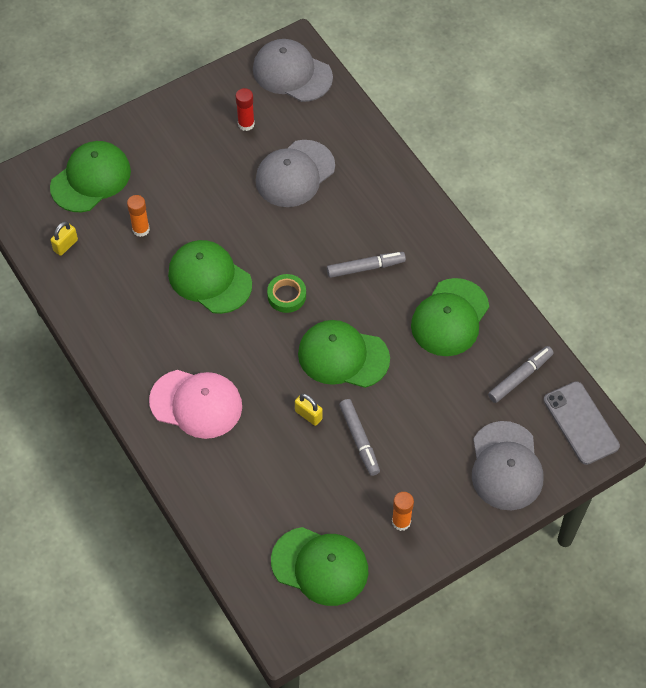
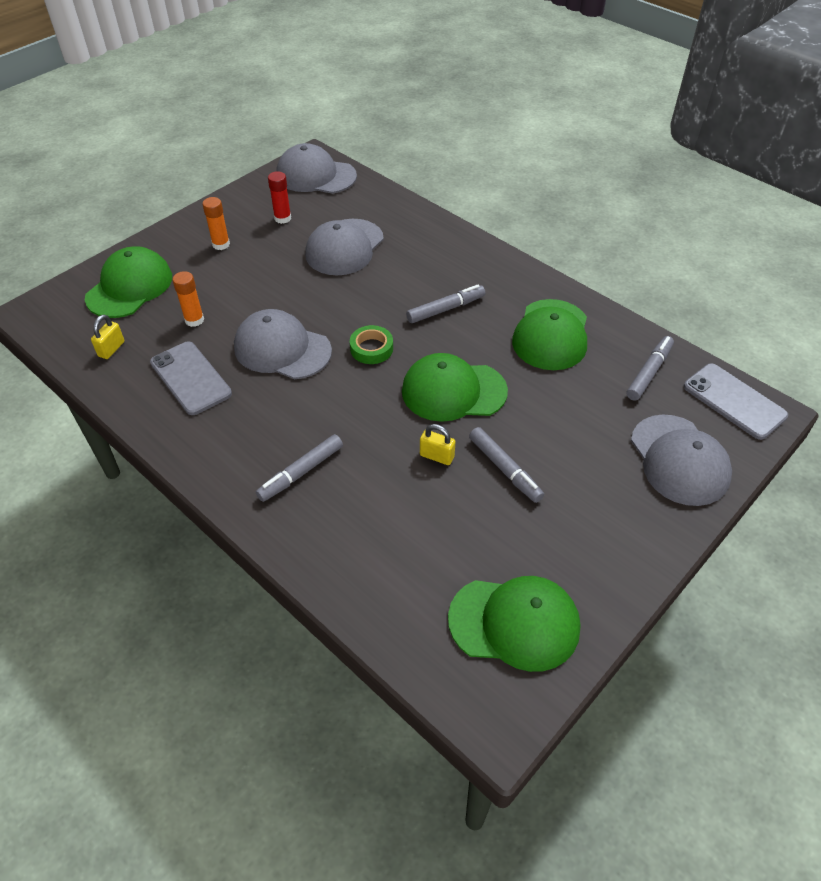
camera: 15 degrees left, 10 degrees down
pink cap [149,370,242,439] -> grey marker [256,434,343,502]
green cap [168,240,252,314] -> grey cap [234,309,332,379]
orange glue stick [392,492,414,531] -> orange glue stick moved to [202,197,230,250]
none -> grey phone [150,342,232,415]

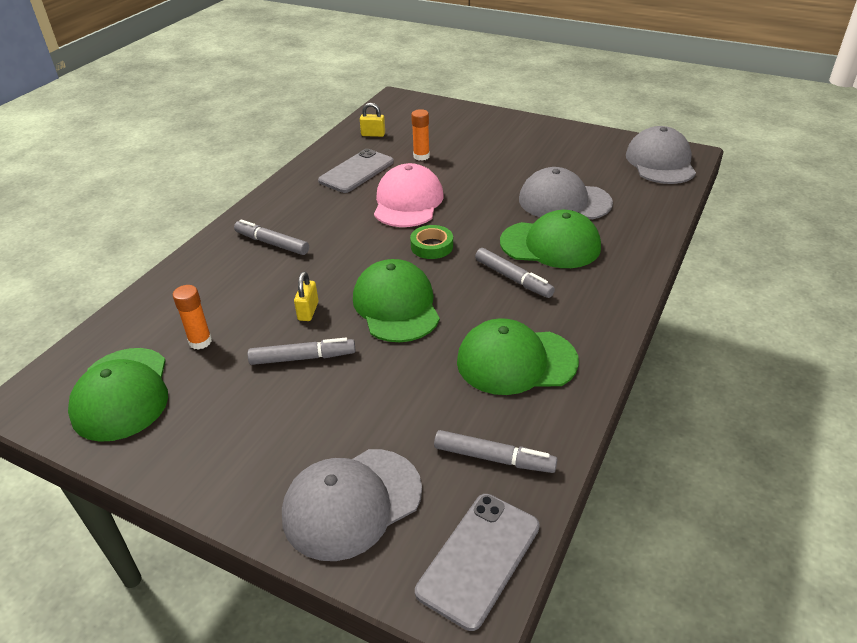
camera: 75 degrees right, 10 degrees down
green cap [85,246,172,318] -> green cap moved to [500,210,601,268]
orange glue stick [202,197,230,250] -> orange glue stick moved to [173,285,212,350]
grey cap [234,309,332,379] -> pink cap [374,163,443,227]
red glue stick [268,171,291,224] -> none
grey marker [469,427,544,503] -> grey marker turned 135 degrees counterclockwise [248,338,356,365]

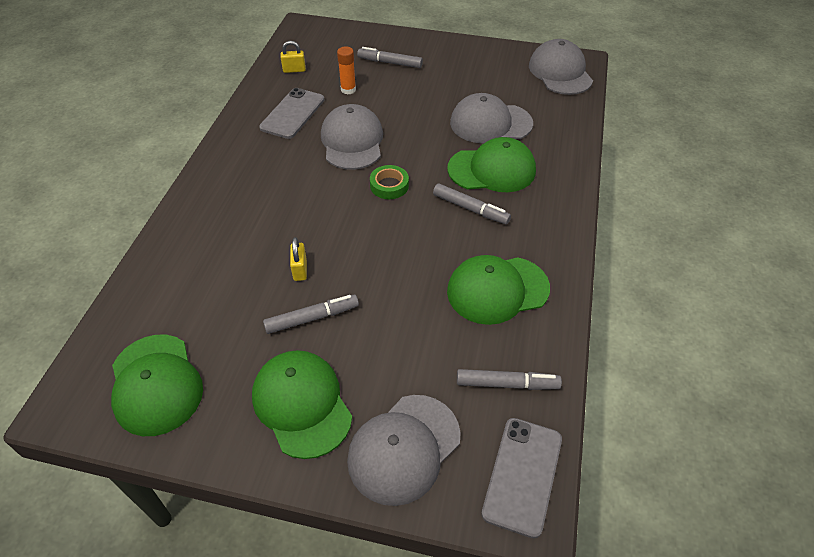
camera: 15 degrees left, 10 degrees up
orange glue stick [173,285,212,350] -> none
grey marker [234,219,309,255] -> grey marker moved to [357,47,423,68]
green cap [353,259,440,342] -> green cap moved to [252,350,352,459]
pink cap [374,163,443,227] -> grey cap [321,104,383,170]

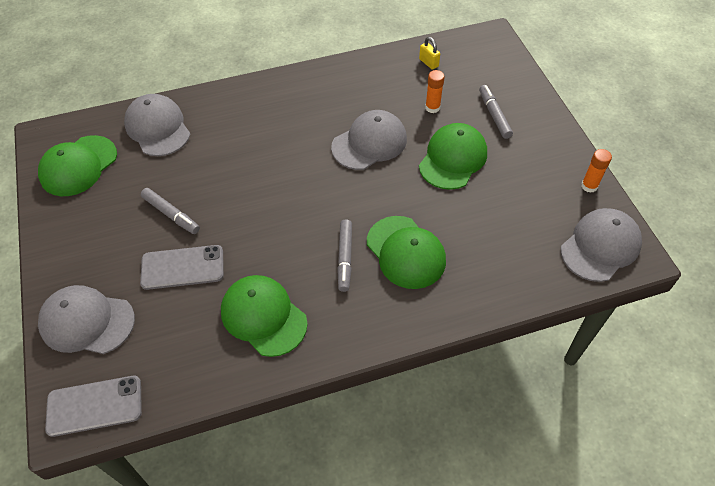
camera: 60 degrees right, 5 degrees up
green cap [252,350,352,459] -> green cap moved to [419,123,487,190]
grey phone [259,88,324,139] -> grey phone moved to [140,245,224,290]
yellow padlock [290,237,307,281] -> none
green tape [370,165,409,199] -> none
grey cap [450,93,533,143] -> grey cap moved to [124,94,190,156]
grey marker [457,369,562,390] -> none
none -> orange glue stick [581,149,612,193]

